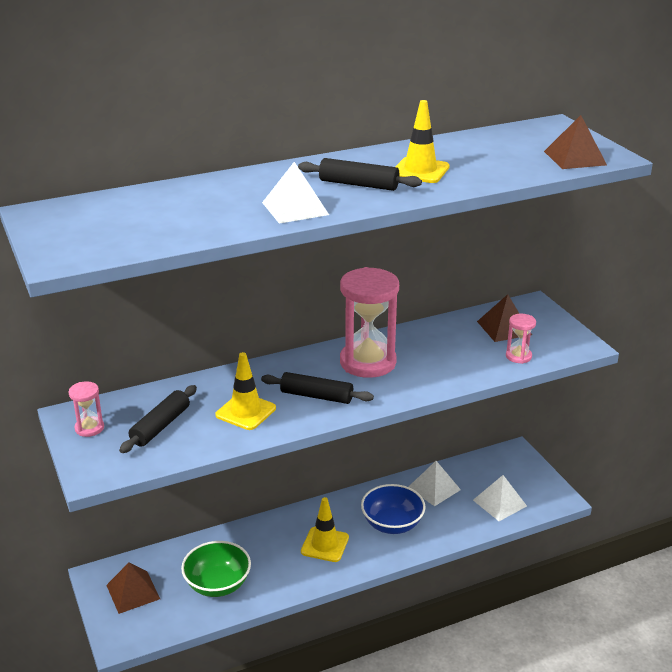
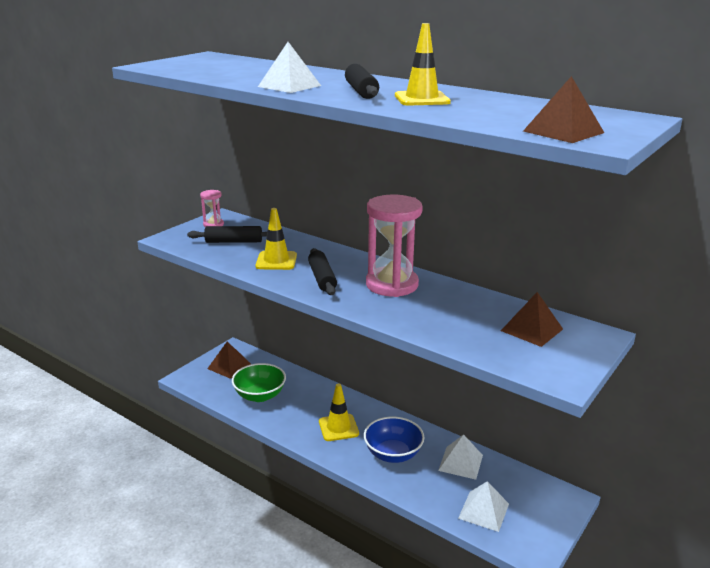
camera: 60 degrees right, 5 degrees down
pink hourglass [506,314,536,364] -> none

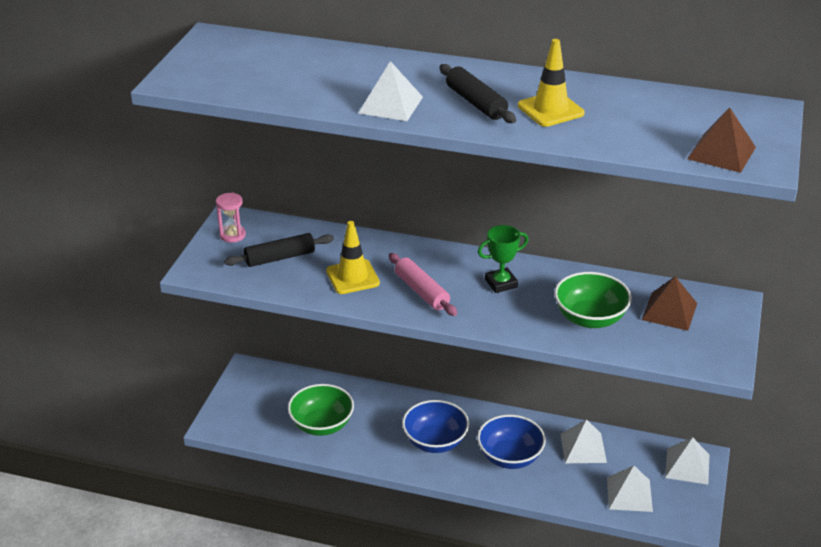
camera: 20 degrees left, 10 degrees up
brown pyramid [207,341,251,379] -> none
black rolling pin [308,248,337,295] -> pink rolling pin [389,253,457,316]
yellow traffic cone [319,383,359,441] -> blue bowl [402,400,469,453]
pink hourglass [366,195,423,297] -> green trophy [478,225,528,293]
none -> green bowl [554,272,632,328]
none -> white pyramid [665,437,709,485]

